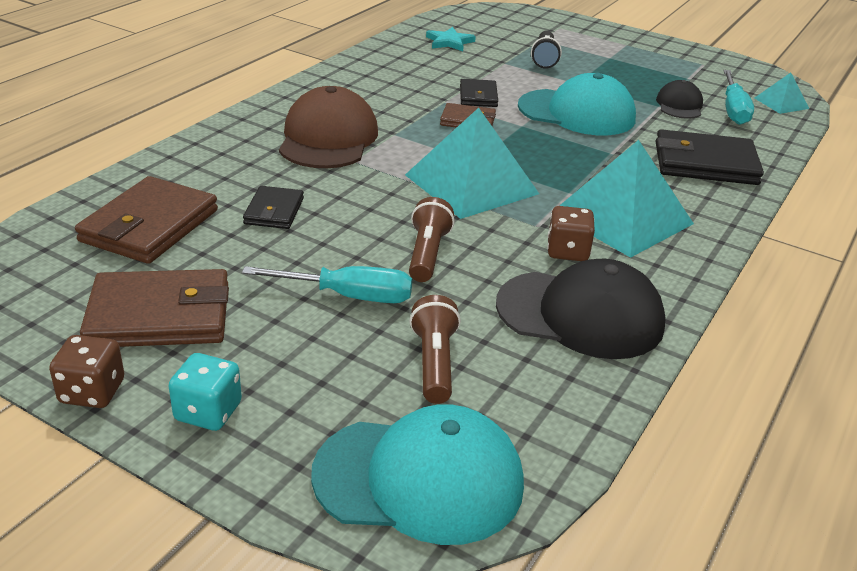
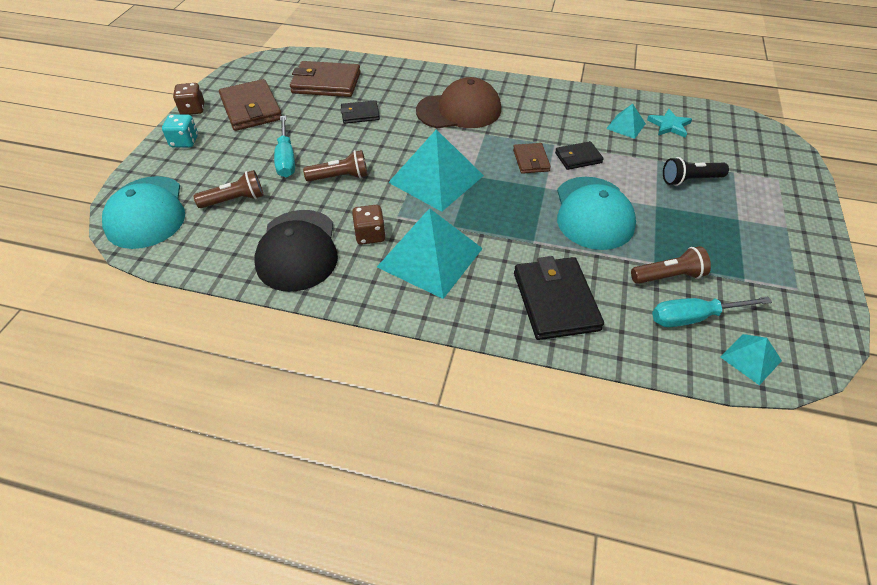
camera: 75 degrees right, 15 degrees up
black cap [656,80,703,119] -> brown flashlight [631,246,711,284]
none -> turquoise pyramid [606,104,646,139]

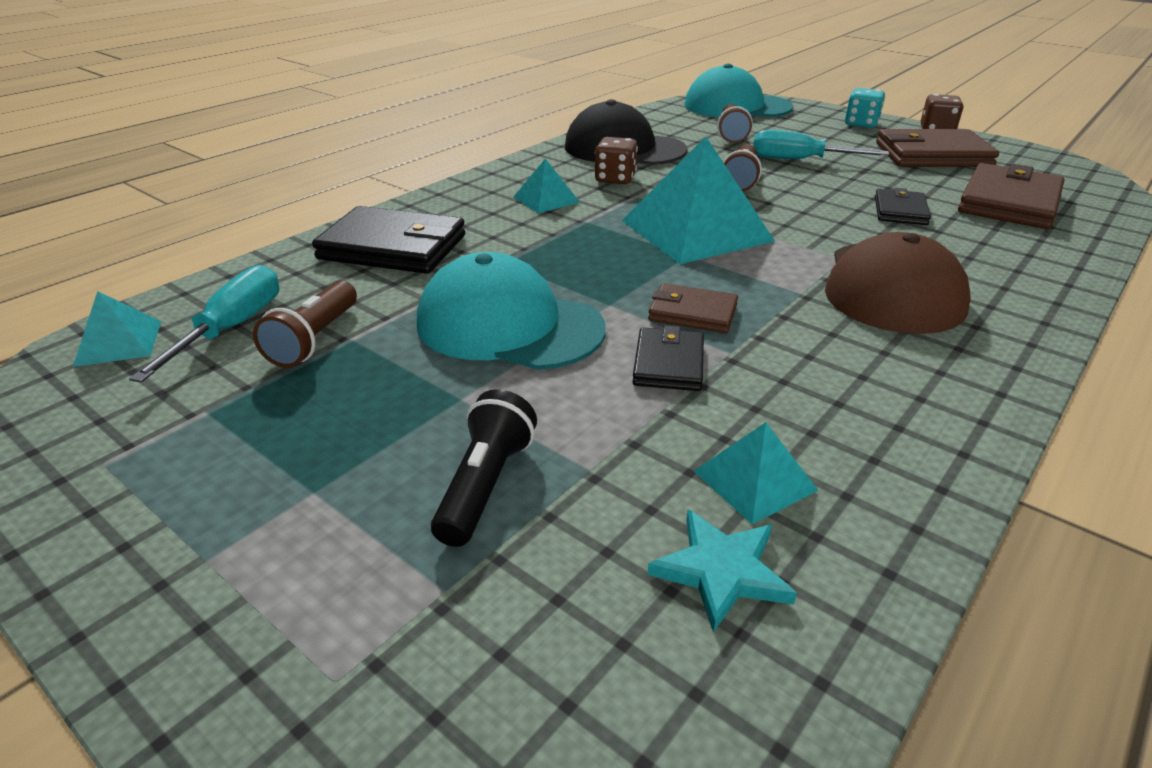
camera: 115 degrees right, 15 degrees down
turquoise pyramid [377,208,483,299] -> turquoise pyramid [513,158,580,213], size x0.48

